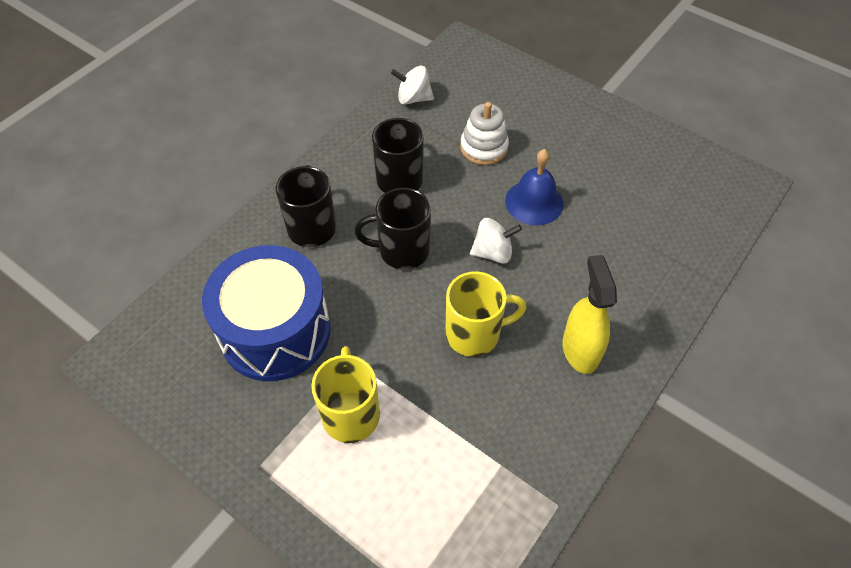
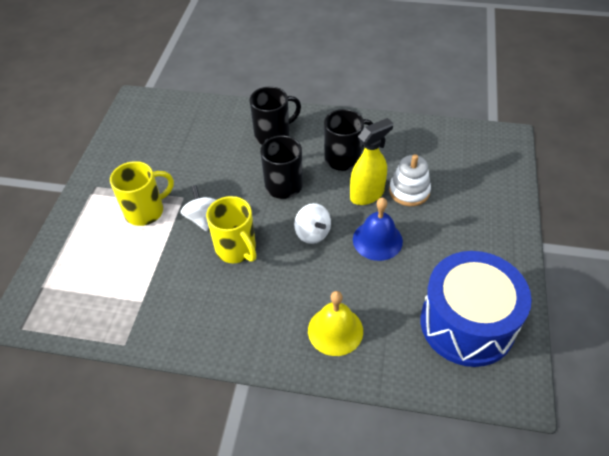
camera: 65 degrees right, 5 degrees down
blue drum [202,245,331,381] -> blue drum moved to [421,251,532,367]
white spinning top [391,66,434,105] -> white spinning top moved to [180,185,216,231]
yellow spray bottle [562,255,617,374] -> yellow spray bottle moved to [350,118,393,205]
none -> yellow bell [308,291,363,356]

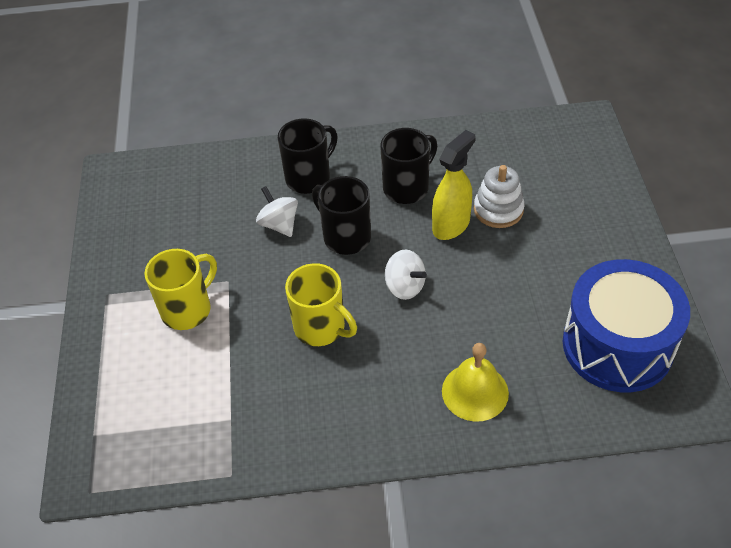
camera: 15 degrees left, 0 degrees up
white spinning top [180,185,216,231] -> white spinning top moved to [256,186,298,237]
blue bell [353,198,403,261] -> none

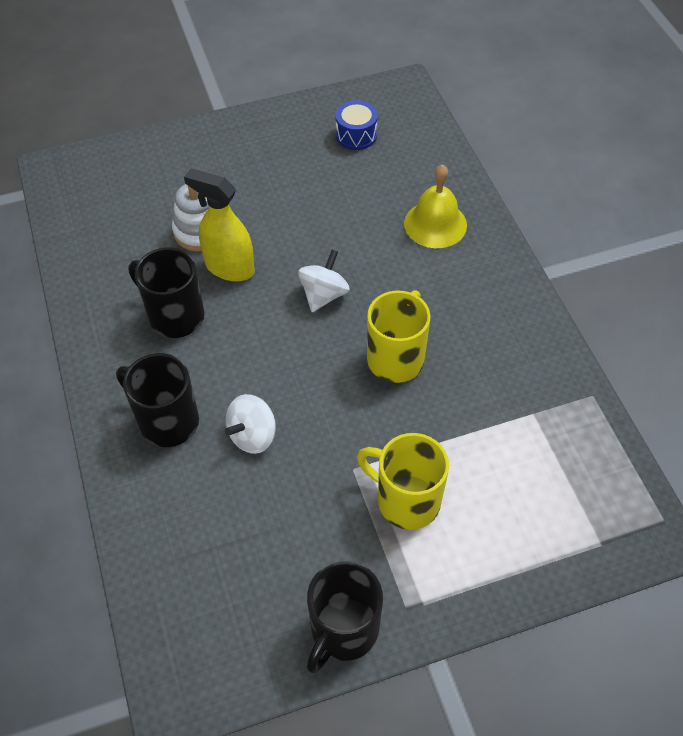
camera: 105 degrees left, 5 degrees up
black mug [312,176,371,255] -> black mug moved to [307,561,383,673]
blue drum [563,259,690,392] -> blue drum [335,100,378,150], size x0.42

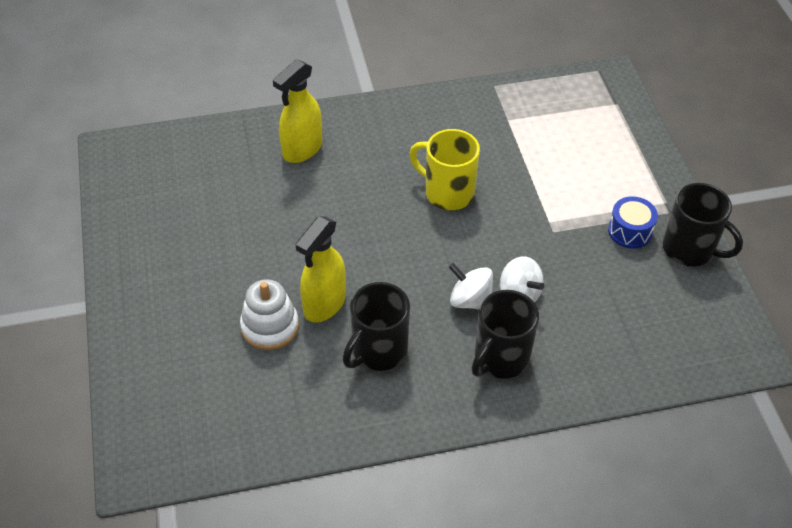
camera: 85 degrees left, 5 degrees down
white spinning top [298,250,350,312] -> white spinning top moved to [449,263,493,310]
blue drum [335,100,378,150] -> blue drum moved to [608,196,658,249]
yellow mug [357,433,449,530] -> none
yellow bell [404,164,467,248] -> yellow spray bottle [273,59,322,163]

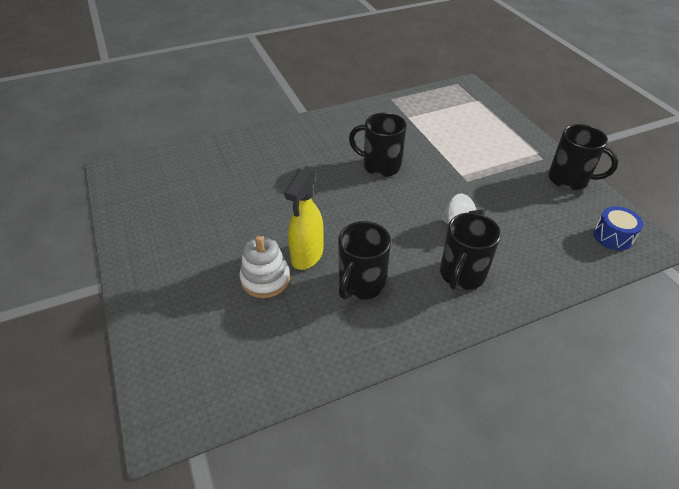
camera: 10 degrees left, 5 degrees down
yellow spray bottle [273,59,322,163] -> none
yellow mug [409,129,480,210] -> black mug [349,113,407,177]
white spinning top [449,263,493,310] -> none
blue drum [608,196,658,249] -> blue drum moved to [593,206,643,250]

